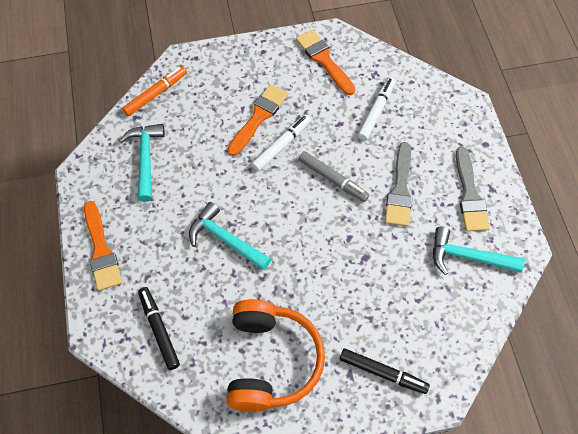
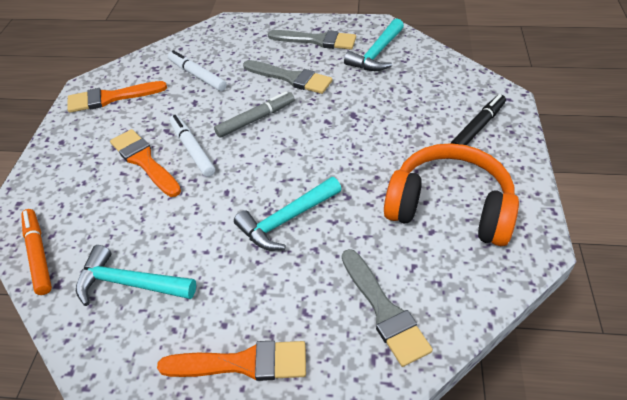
camera: 70 degrees left, 15 degrees down
black marker [138,287,180,370] -> grey brush [342,249,433,367]

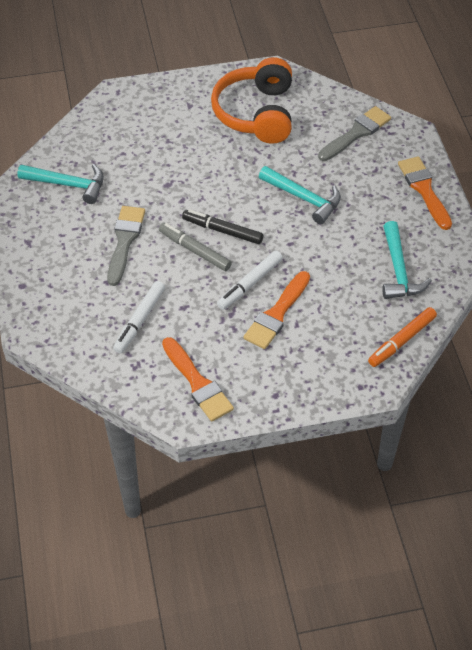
camera: 110 degrees left, 5 degrees up
grey brush [268,30,356,50] -> none
black marker [451,94,506,145] -> black marker moved to [182,209,263,244]

